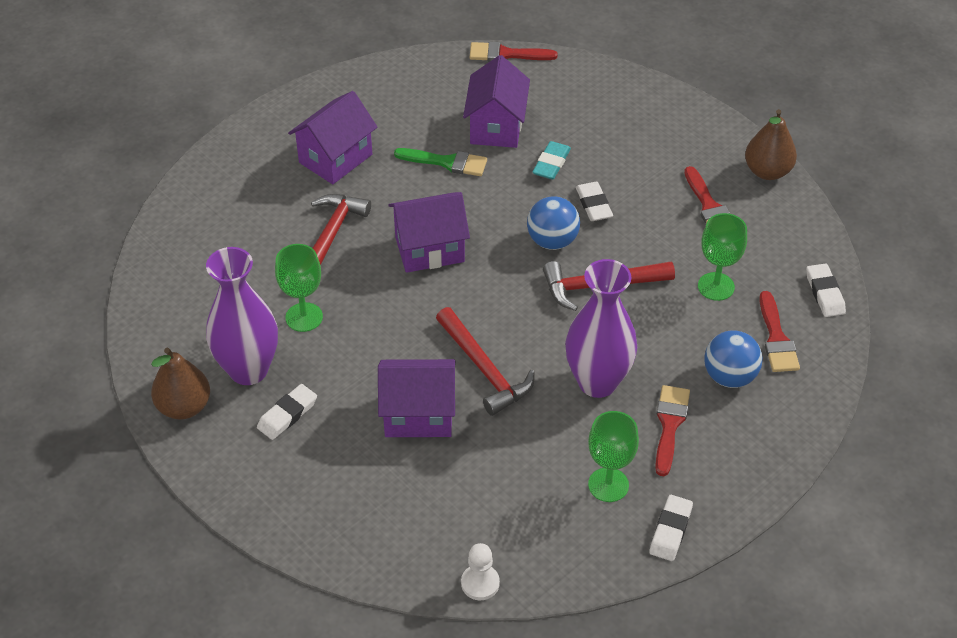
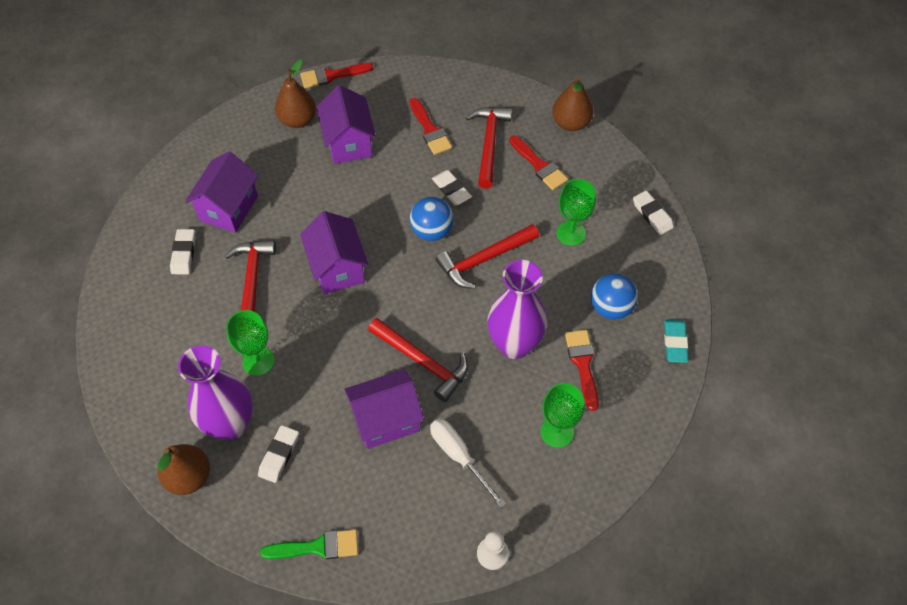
camera: 20 degrees left, 10 degrees up
purple house [389,192,470,273] -> purple house turned 75 degrees counterclockwise [300,211,369,294]
green brush [394,148,487,176] -> green brush moved to [260,529,358,559]
turquoise eraser [533,141,571,180] -> turquoise eraser moved to [664,320,688,363]
white eraser [649,495,693,561] -> white eraser moved to [170,229,196,275]
red brush [759,291,800,372] -> red brush moved to [410,98,452,155]
none -> brown pear [275,59,316,128]
none -> white screwdriver [430,419,506,508]
none -> red hammer [466,107,512,189]

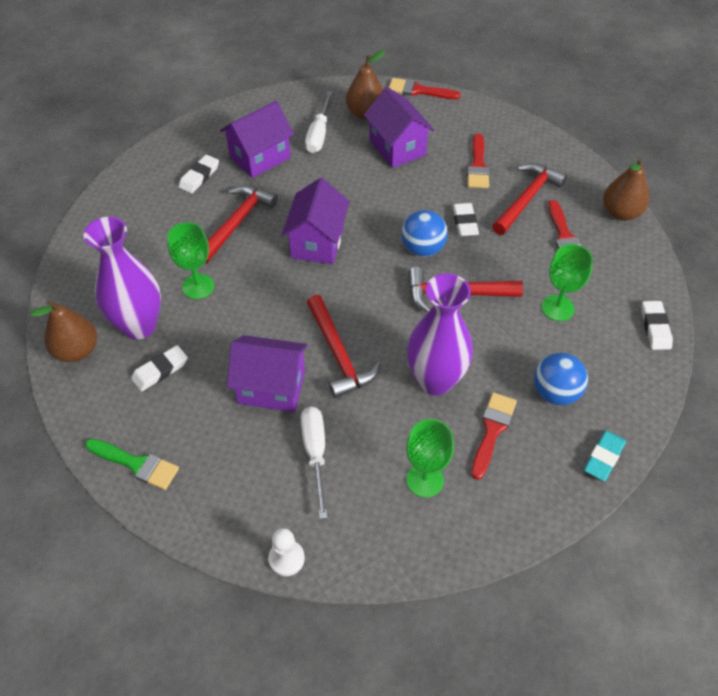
camera: 30 degrees right, 5 degrees down
purple house [316,85,376,164] -> purple house turned 45 degrees counterclockwise [364,87,434,168]
none -> white screwdriver [305,91,333,153]

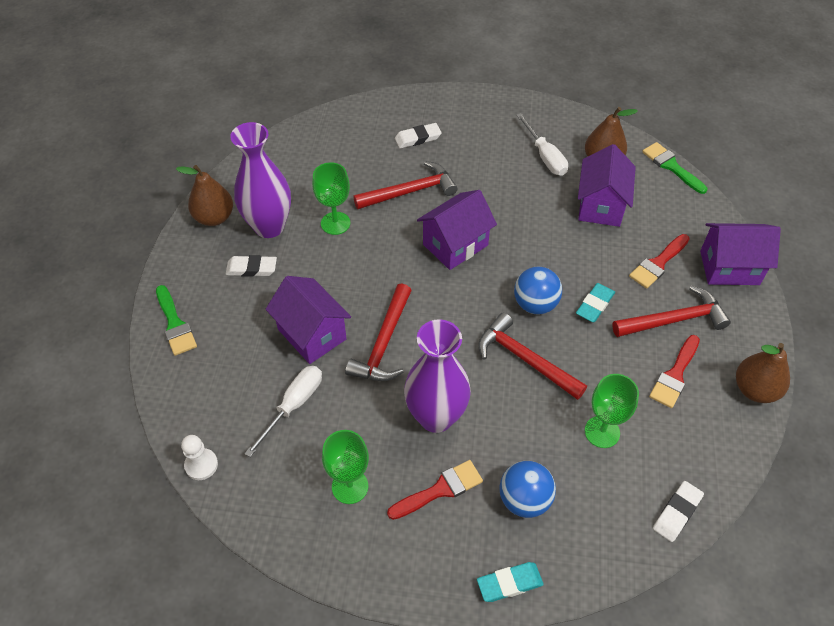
camera: 40 degrees right, 0 degrees up
purple house [220,101,294,178] -> purple house moved to [700,223,781,285]
white screwdriver [305,91,333,153] -> white screwdriver turned 75 degrees counterclockwise [516,113,568,176]
red brush [389,78,461,99] -> green brush [642,142,707,194]
white eraser [452,203,479,236] -> turquoise eraser [576,283,615,322]

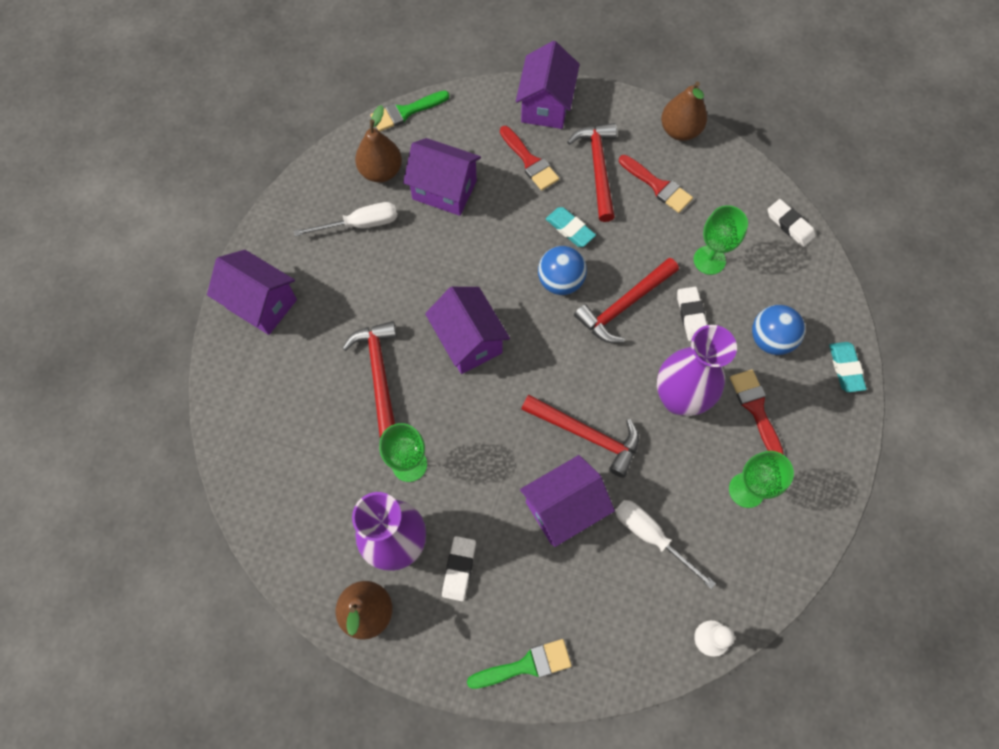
camera: 80 degrees left, 15 degrees up
white eraser [395,123,442,148] -> white eraser moved to [677,287,707,341]
none -> purple house [207,250,297,335]

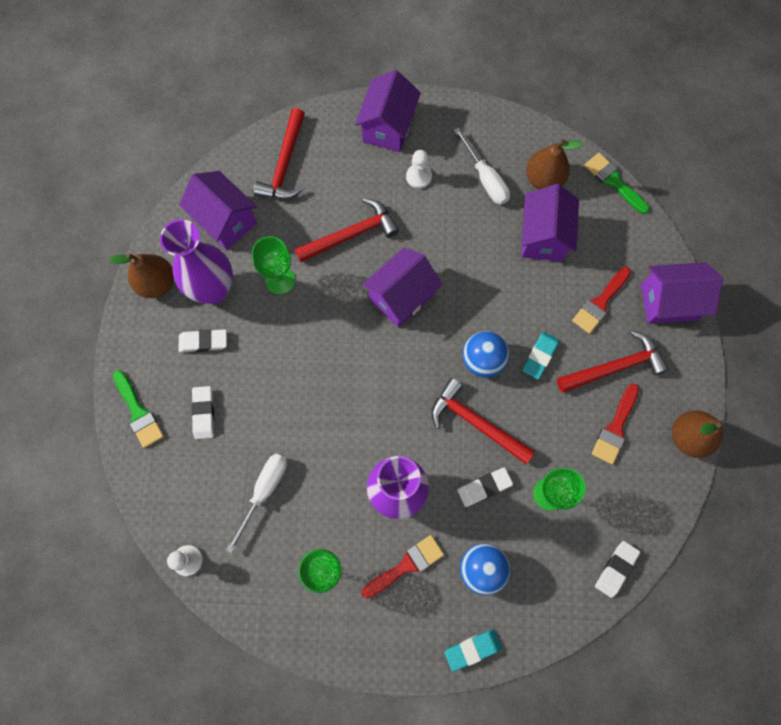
camera: 75 degrees right, 5 degrees up
purple house [520,455,615,547] -> purple house moved to [179,171,257,250]
red hammer [521,395,639,478] -> red hammer moved to [253,108,305,199]
none -> white eraser [191,386,214,439]
none -> white pawn [406,150,432,189]

